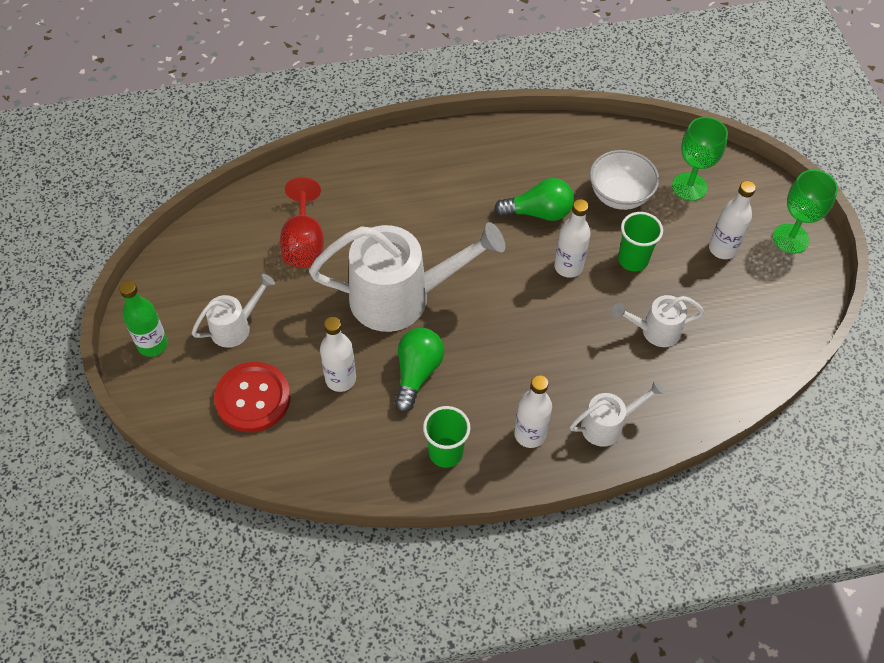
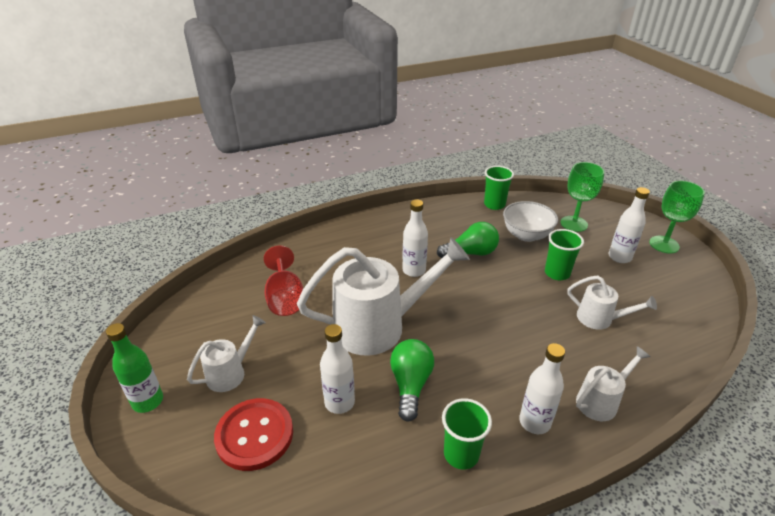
camera: 10 degrees left, 20 degrees down
white bottle [554,199,591,278] -> white bottle moved to [402,199,428,277]
white watering can [612,295,705,347] -> white watering can turned 135 degrees counterclockwise [567,275,657,330]
none -> green cup [484,166,514,210]

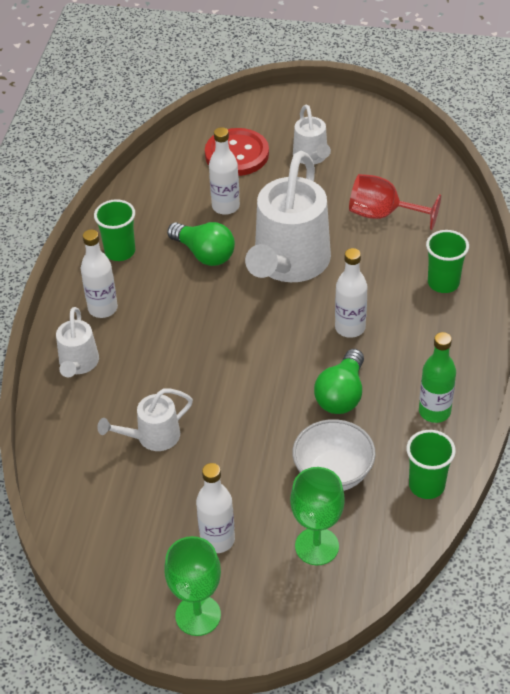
camera: 125 degrees right, 10 degrees up
green bottle [106,323,163,413] -> green bottle moved to [419,332,456,423]
green cup [545,229,584,280] -> green cup moved to [426,230,469,293]

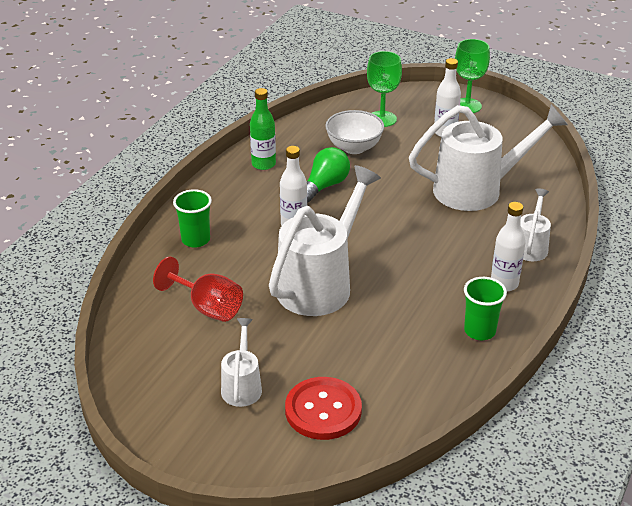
camera: 165 degrees left, 10 degrees down
white watering can [97,389,193,451] -> white watering can [409,104,568,211], size x2.02
green light bulb [167,222,235,266] -> none
white bottle [209,127,240,215] -> none
green cup [406,430,456,499] -> none

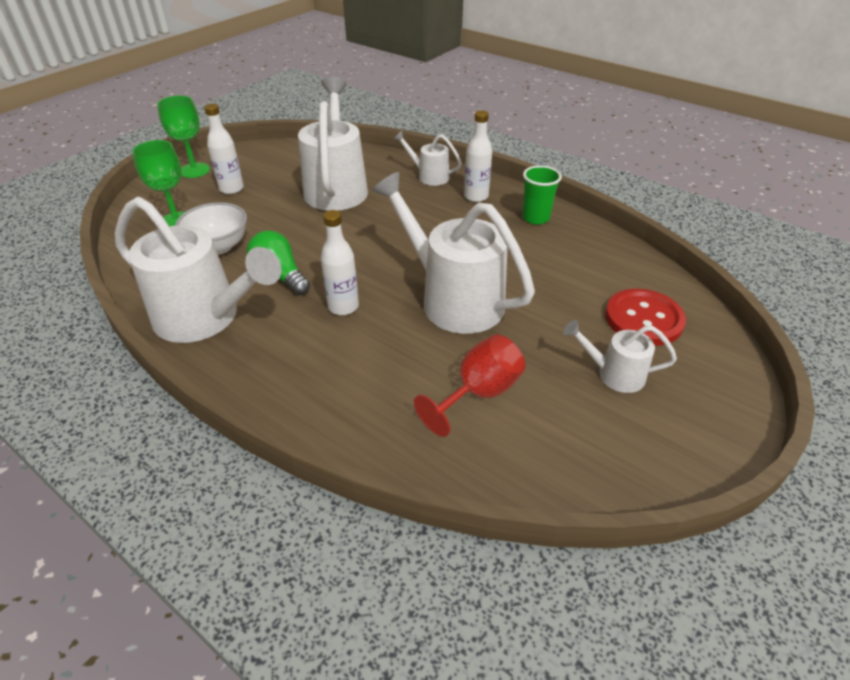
camera: 80 degrees left, 5 degrees up
green cup [173,189,212,248] -> none
green bottle [250,88,276,170] -> white watering can [115,197,282,343]

